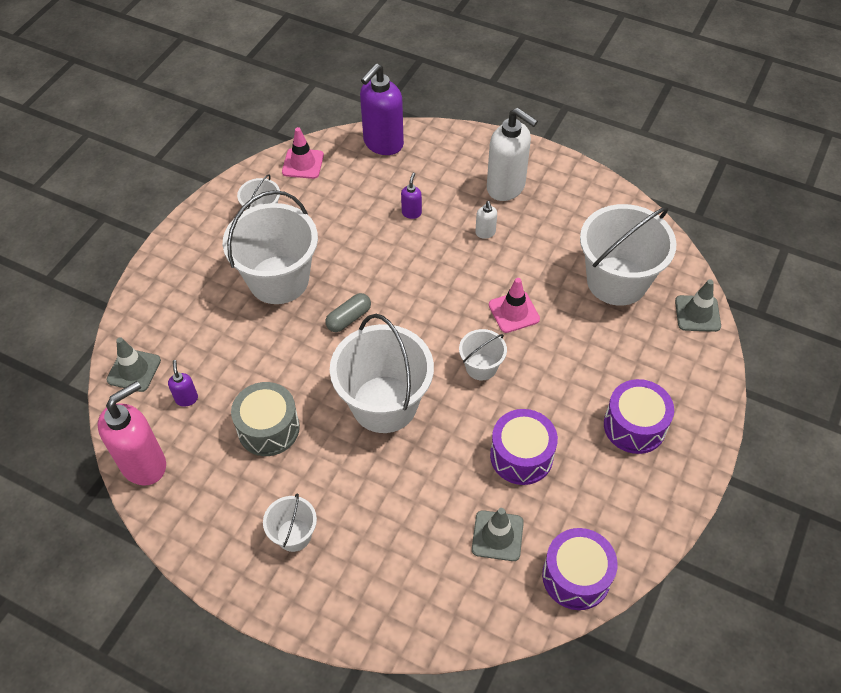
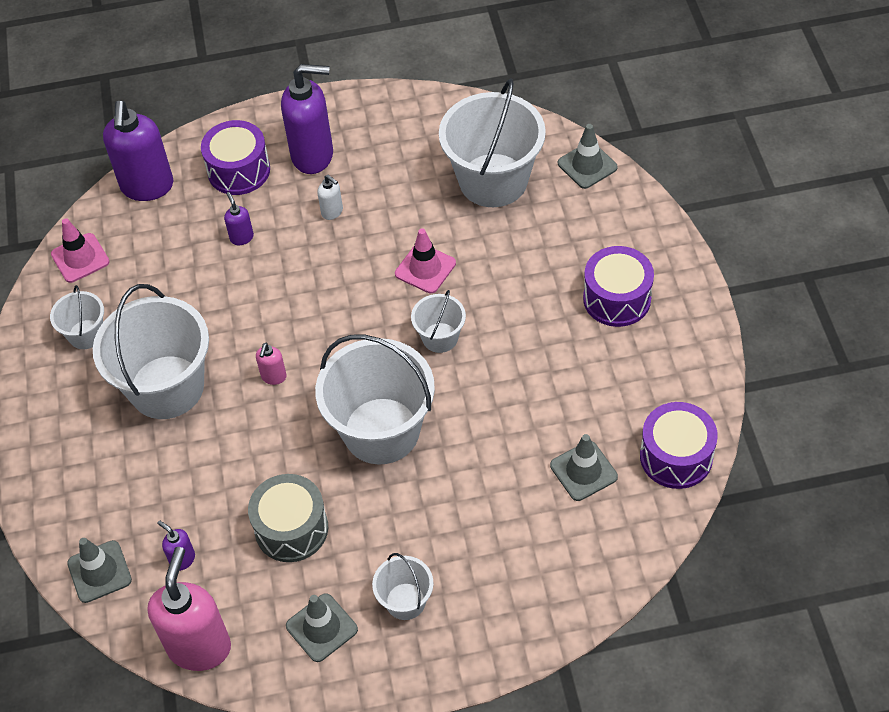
camera: 35 degrees left, 0 degrees up
grey capsule [325,293,371,332] -> pink soap dispenser [256,343,287,385]
white soap dispenser [487,108,538,201] -> purple soap dispenser [281,64,333,174]
purple drum [490,409,558,485] -> purple drum moved to [201,120,270,195]
none -> grey traffic cone [286,593,358,662]

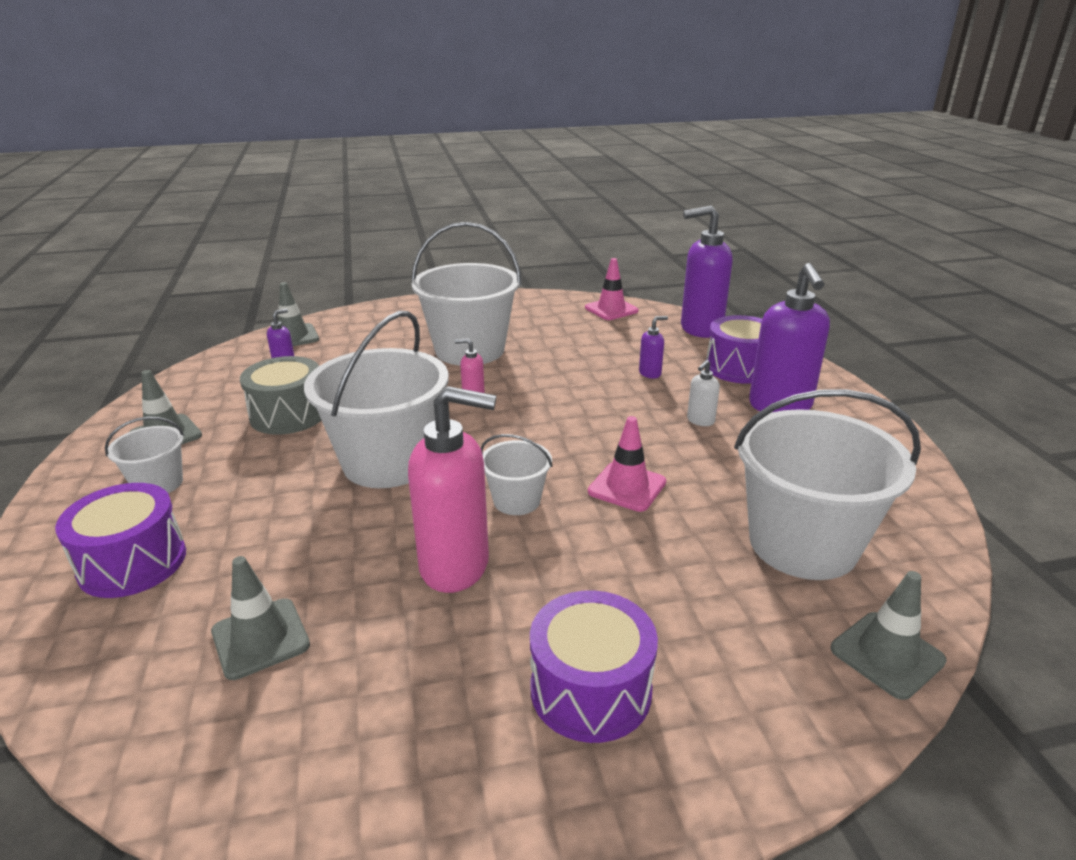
camera: 85 degrees right, 25 degrees down
white bucket [50,285,104,349] -> none
pink soap dispenser [148,547,231,671] -> pink soap dispenser moved to [408,386,496,593]
purple drum [640,402,718,489] -> purple drum moved to [55,483,186,598]

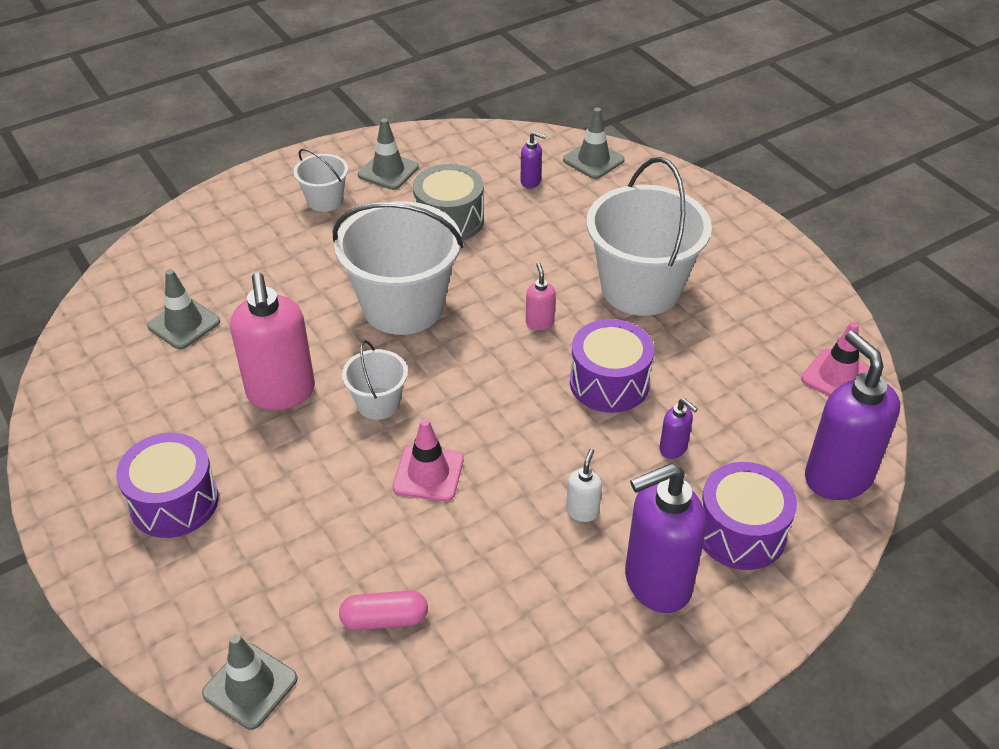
camera: 70 degrees right, 15 degrees up
purple drum [55,483,186,598] -> purple drum moved to [570,319,654,413]
white soap dispenser [687,360,720,426] -> white soap dispenser turned 90 degrees clockwise [566,449,602,522]
white bucket [734,389,921,580] -> pink capsule [339,590,428,631]

